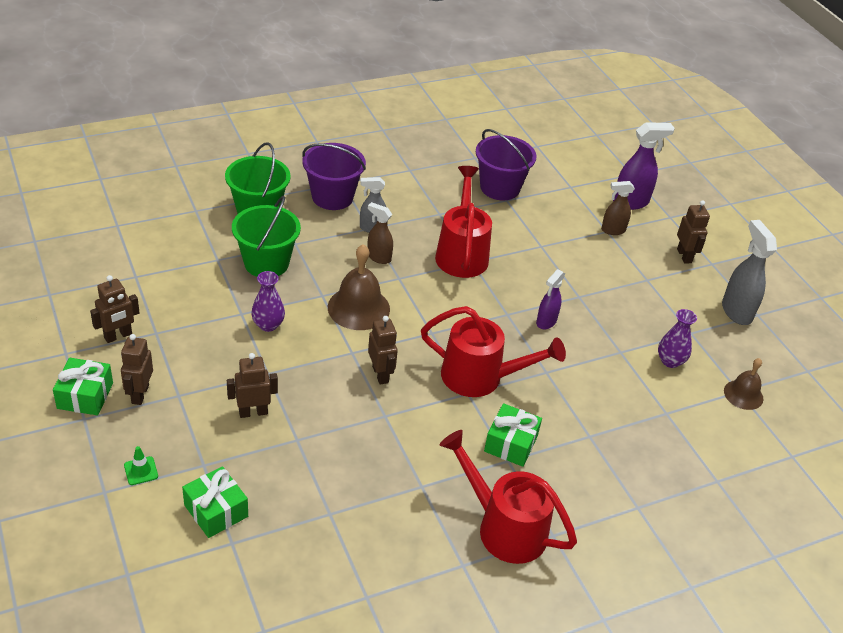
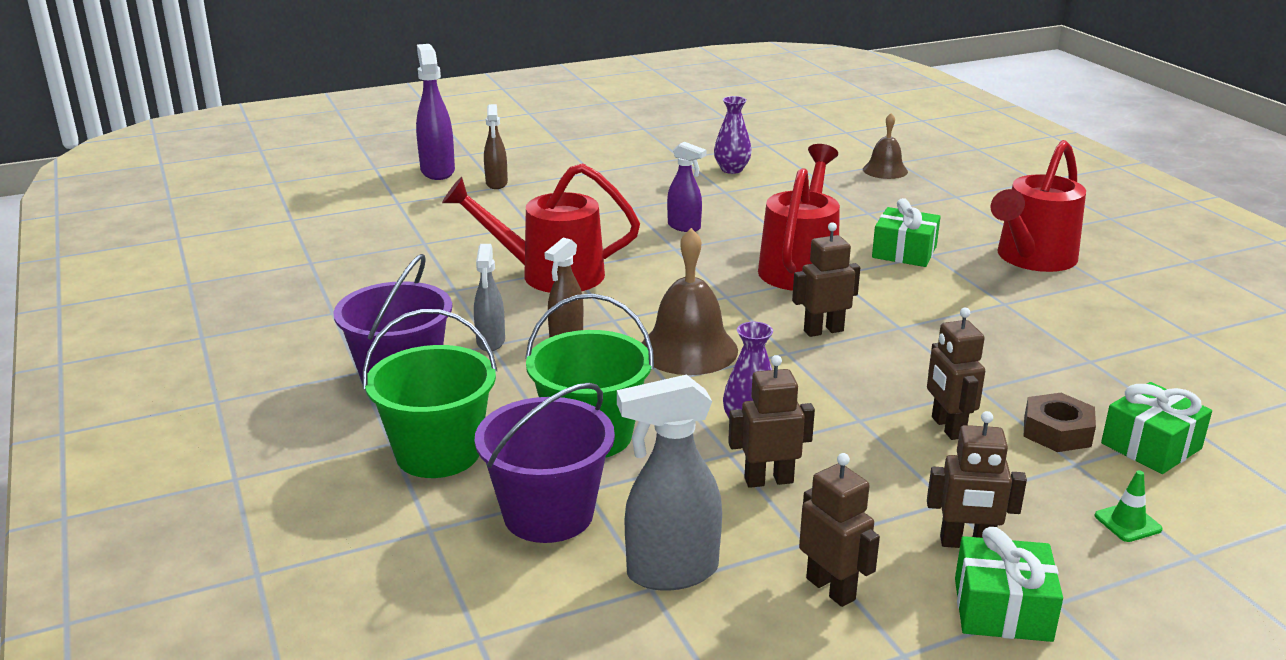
camera: 85 degrees left, 15 degrees down
purple bucket [476,129,537,200] -> purple bucket moved to [475,383,615,543]
brown robot [677,200,710,264] -> brown robot moved to [728,355,815,488]
grey spray bottle [722,220,777,325] -> grey spray bottle moved to [617,374,722,591]
brown bell [724,358,763,410] -> brown bell moved to [863,113,908,179]
none -> brown nut [1024,393,1096,452]

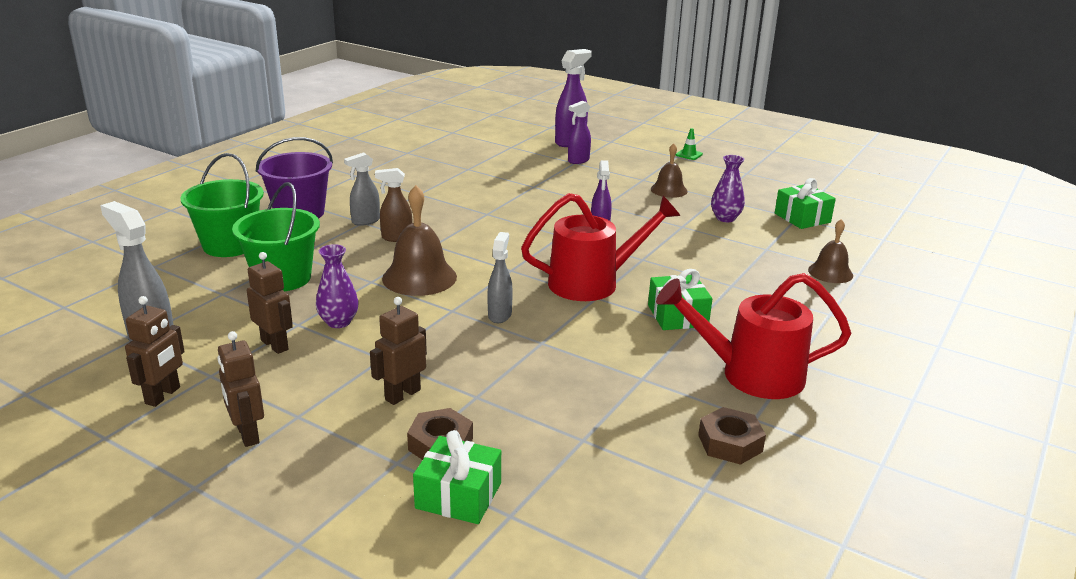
camera: 55 degrees right, 0 degrees up
red watering can [442,163,640,293] -> none
purple bucket [475,383,615,543] -> none
brown spray bottle [484,104,508,189] -> purple spray bottle [568,101,591,164]
brown robot [792,222,860,337] -> grey spray bottle [487,232,513,323]
green gift [955,527,1063,642] -> green gift moved to [775,178,836,229]
green traffic cone [1095,470,1163,542] -> green traffic cone moved to [675,128,703,160]
none -> brown bell [651,143,688,198]
none -> brown nut [698,407,766,465]

